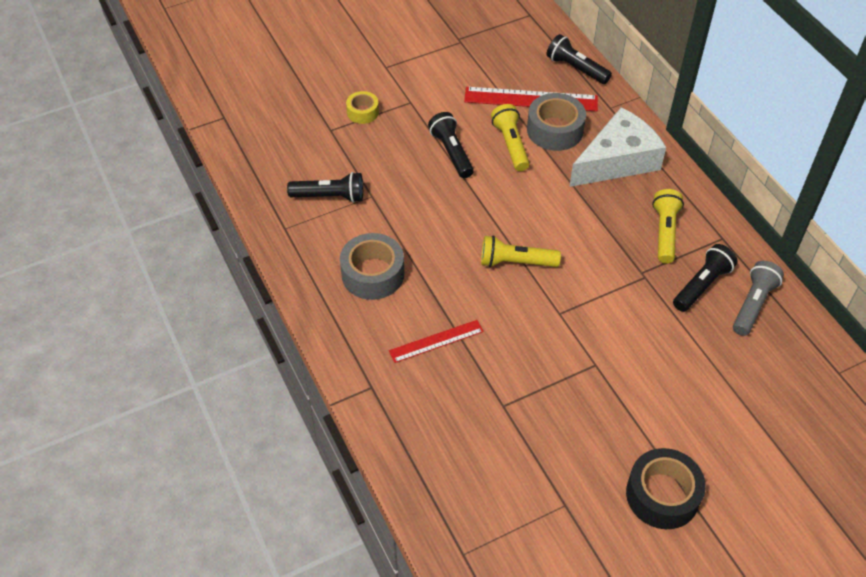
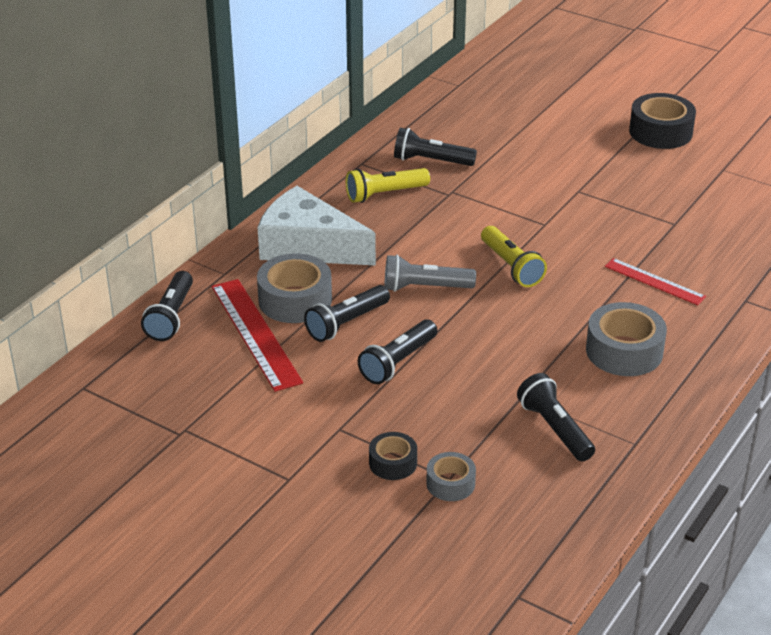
camera: 120 degrees left, 15 degrees down
yellow tape [346,91,379,124] -> black tape [369,432,417,480]
yellow flashlight [491,104,530,171] -> black flashlight [304,285,390,342]
grey flashlight [733,261,784,336] -> grey flashlight moved to [385,255,476,292]
none -> grey tape [426,452,476,501]

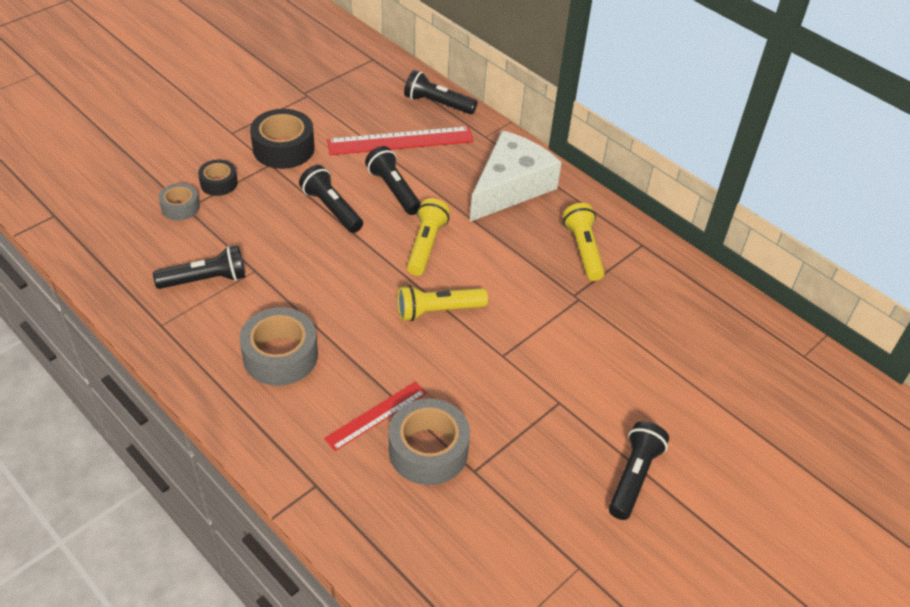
camera: 100 degrees right, 10 degrees up
grey tape [257,254,332,323] -> grey tape moved to [389,398,470,485]
grey flashlight [385,255,476,292] -> yellow flashlight [407,198,450,276]
black flashlight [394,128,477,166] -> black flashlight moved to [609,421,669,520]
black tape [629,93,696,149] -> black tape moved to [250,109,315,169]

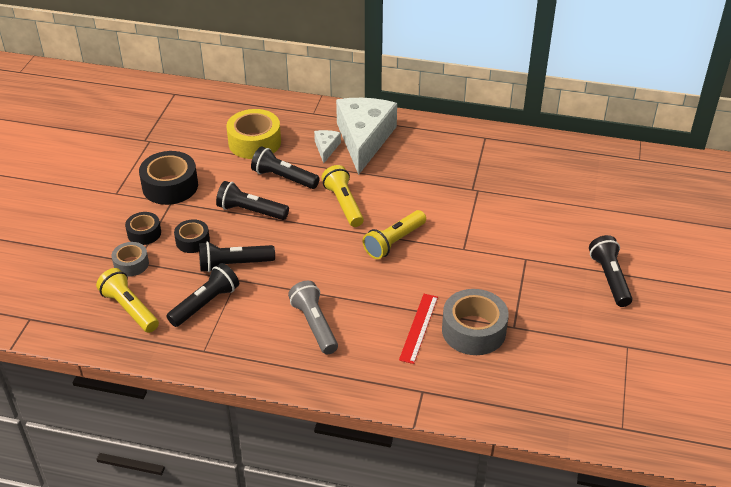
camera: 30 degrees left, 5 degrees down
grey tape [239,307,318,386] -> grey flashlight [288,281,338,355]
red ruler [327,126,474,155] -> yellow tape [226,109,281,159]
black flashlight [404,70,478,114] -> black flashlight moved to [199,241,275,272]
yellow flashlight [563,203,605,281] -> yellow flashlight moved to [96,268,159,333]
none -> black tape [174,219,210,253]
none -> white cheese [314,130,341,163]

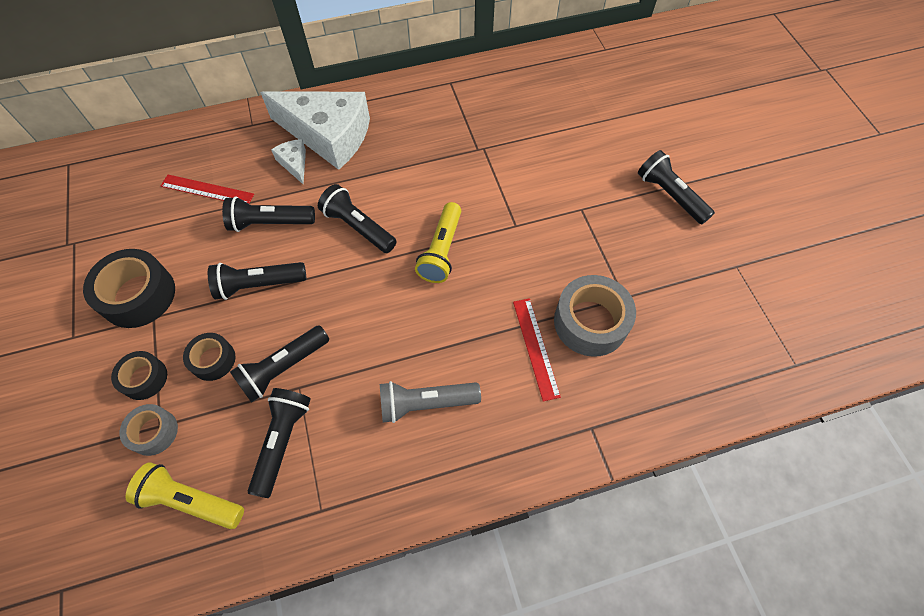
camera: 30 degrees left, 20 degrees up
yellow tape [226,109,281,159] -> red ruler [161,175,254,204]
grey flashlight [288,281,338,355] -> grey flashlight turned 45 degrees counterclockwise [380,381,481,423]
yellow flashlight [322,165,364,227] -> black flashlight [318,184,397,253]
white cheese [336,98,397,175] -> white cheese turned 135 degrees clockwise [260,91,370,170]

